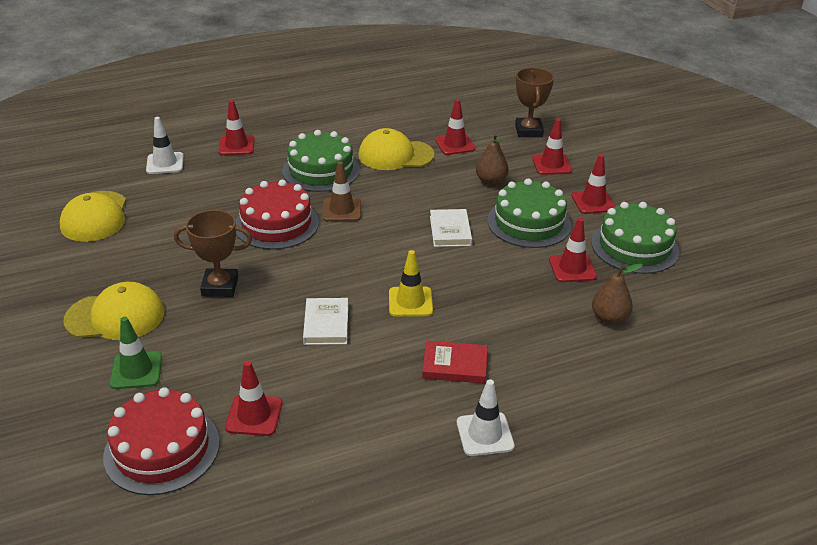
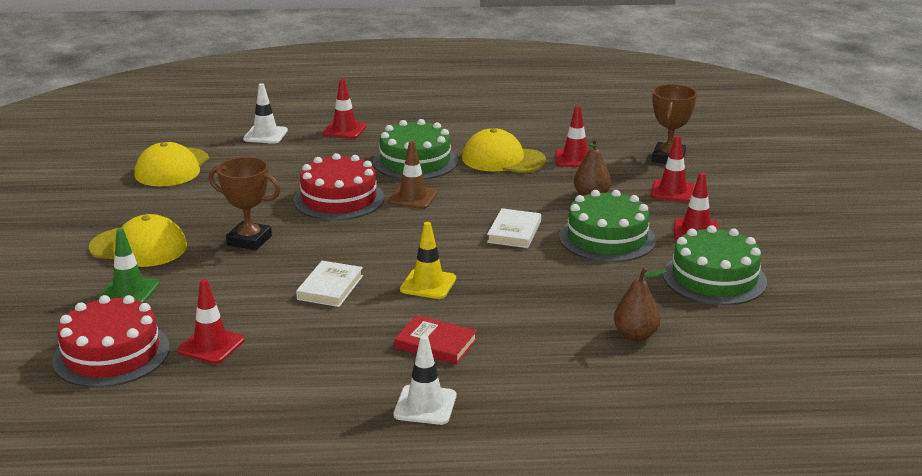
camera: 20 degrees right, 10 degrees down
red traffic cone [549,218,597,282] -> none

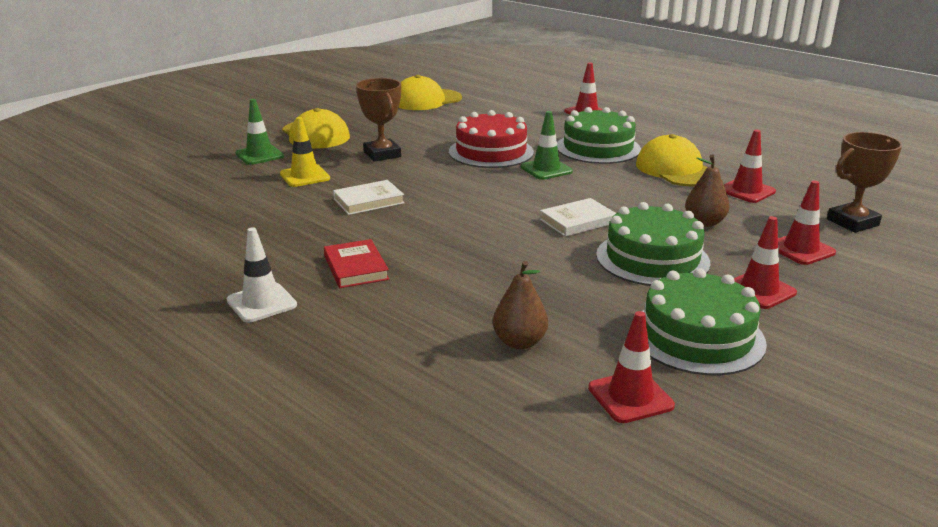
camera: 45 degrees right, 0 degrees up
red cake [52,295,170,388] -> none
red traffic cone [177,279,245,364] -> red traffic cone moved to [588,311,675,423]
white traffic cone [243,83,288,144] -> none
brown traffic cone [388,141,437,209] -> green traffic cone [520,111,573,180]
yellow traffic cone [400,222,456,299] -> yellow traffic cone moved to [280,117,330,187]

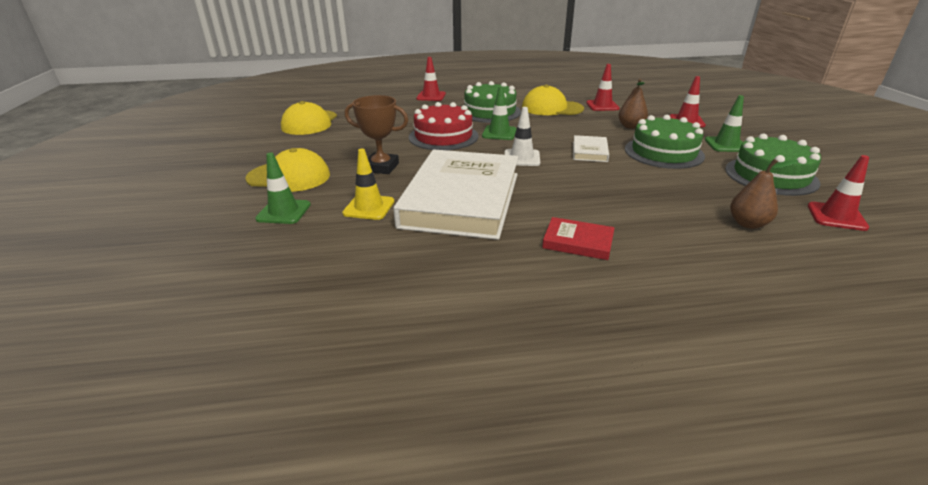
camera: 50 degrees left, 5 degrees up
white traffic cone [227,227,297,323] -> white traffic cone moved to [504,107,540,166]
white book [333,180,404,215] -> white book [393,149,519,240], size x2.43
red traffic cone [734,216,797,309] -> green traffic cone [705,95,744,152]
brown trophy [827,132,902,233] -> none

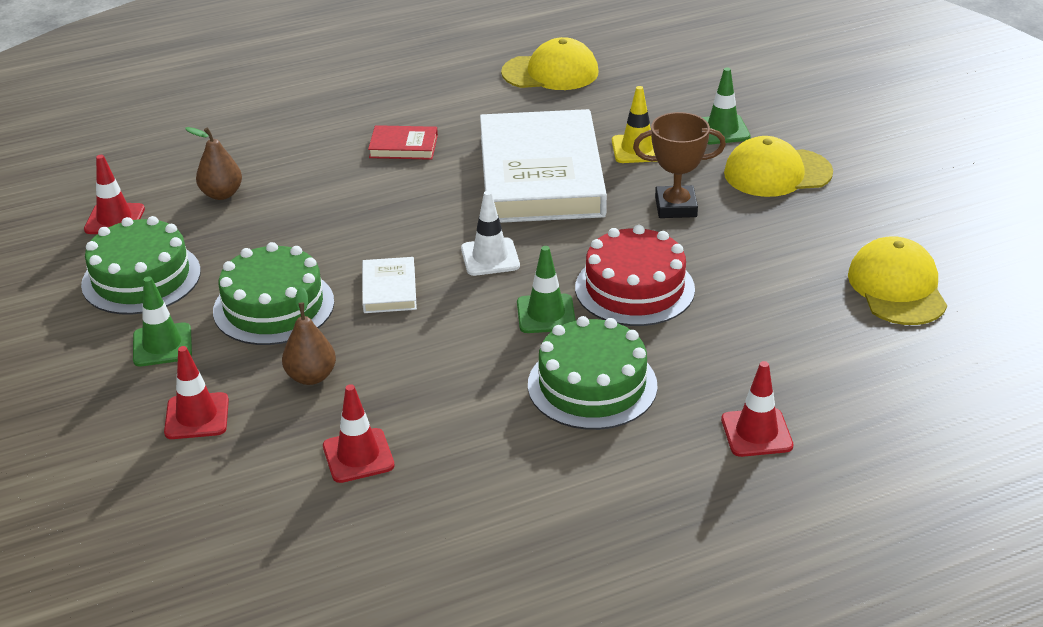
camera: 165 degrees right, 5 degrees up
yellow cap [522,85,584,115] -> yellow cap moved to [501,37,599,90]

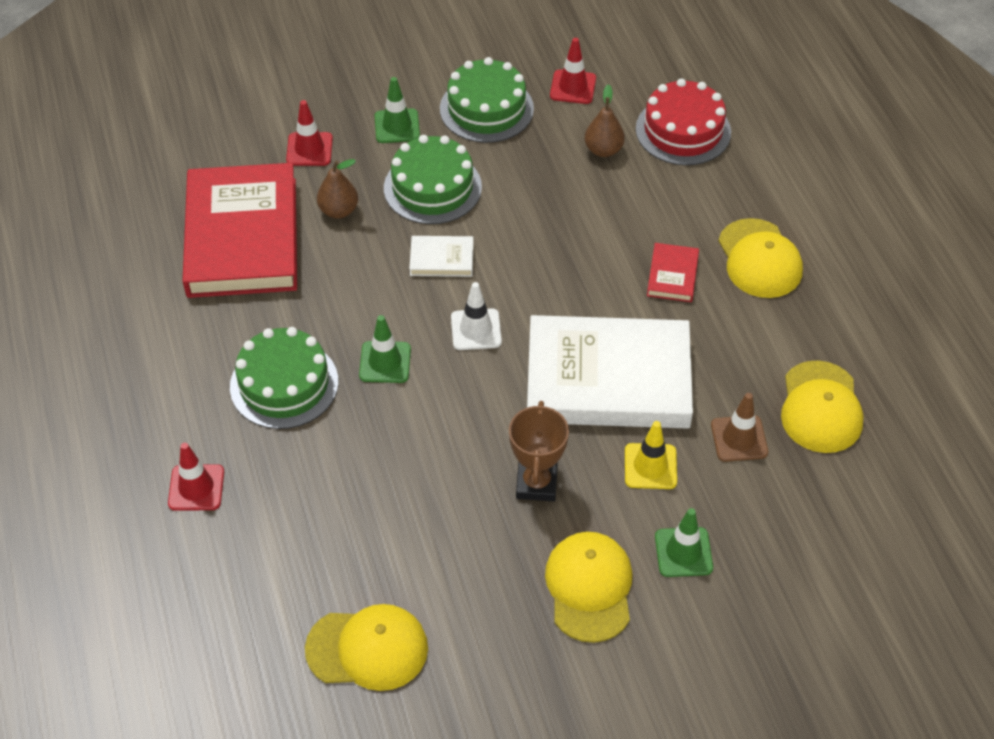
camera: 95 degrees right, 15 degrees up
red traffic cone [323,384,395,483] -> red book [183,163,297,298]
red cake [575,225,695,326] -> red cake moved to [636,78,731,165]
none -> brown traffic cone [711,393,768,462]
none -> yellow cap [718,218,803,298]

